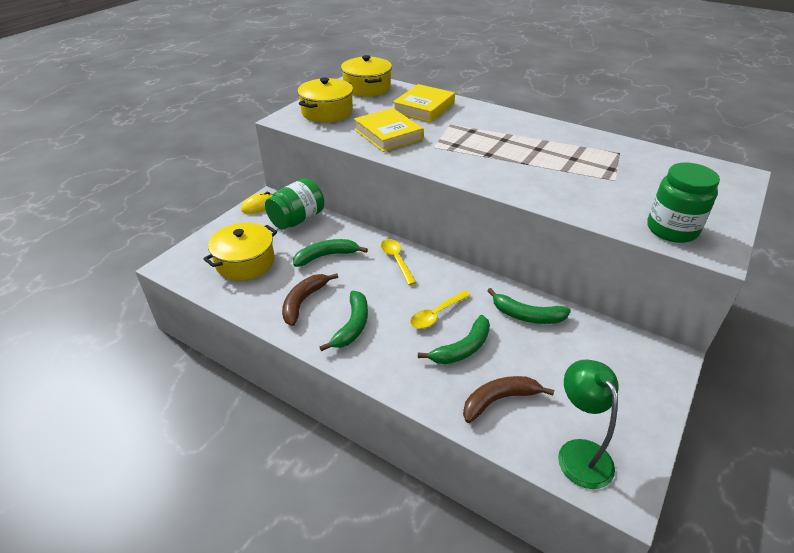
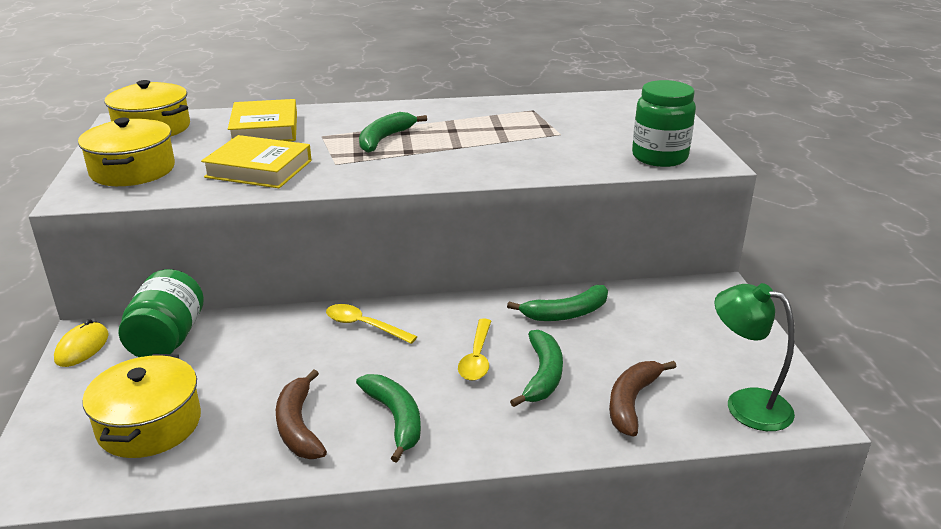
camera: 40 degrees left, 10 degrees down
green banana [293,239,368,267] -> green banana moved to [359,112,427,153]

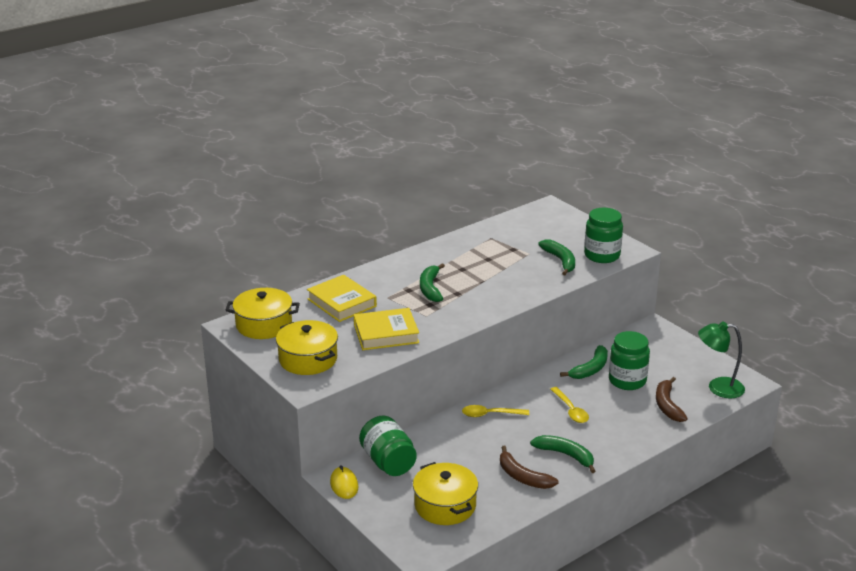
camera: 30 degrees left, 0 degrees up
green banana [510,330,563,407] -> green banana moved to [538,240,575,275]
none -> green jar [609,331,650,390]

